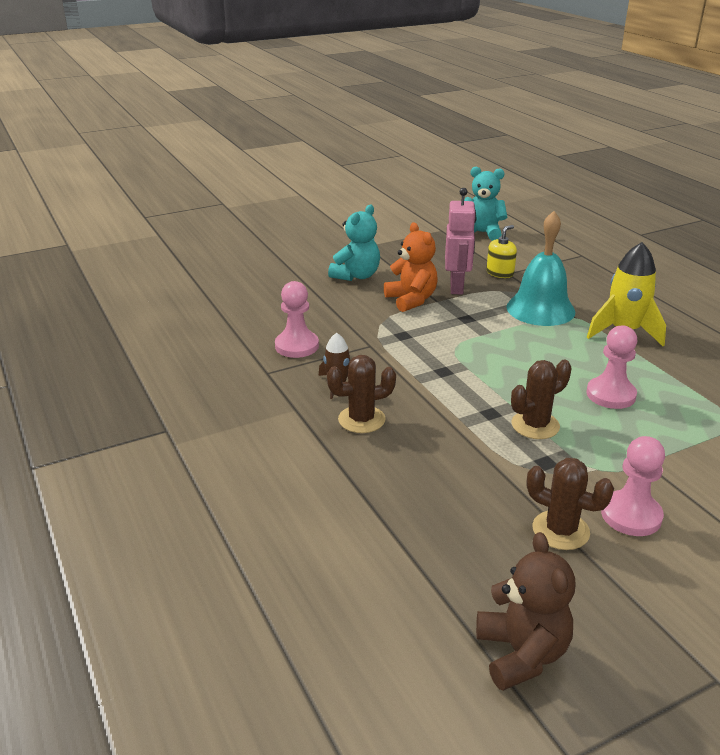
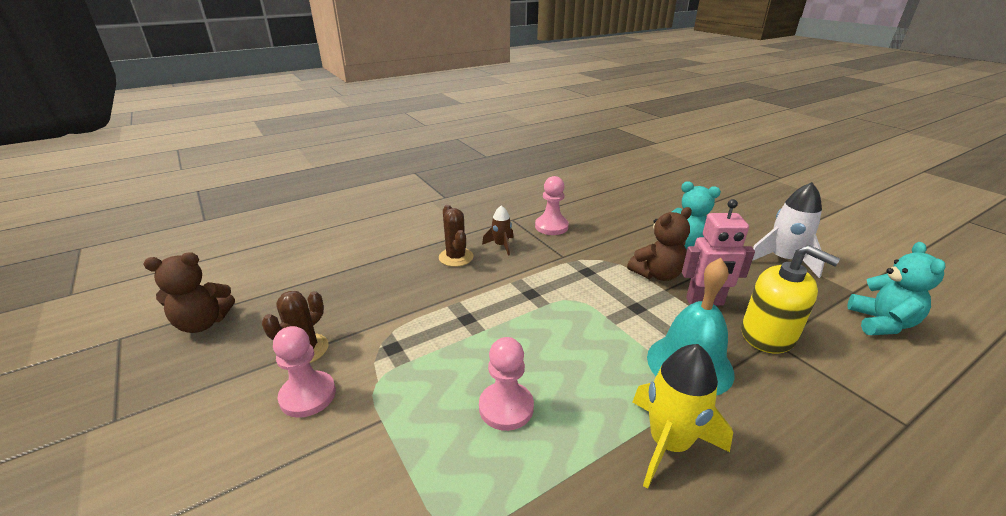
camera: 85 degrees right, 0 degrees up
orange teddy bear [384,222,438,312] -> brown teddy bear [627,207,692,281]
yellow soap dispenser [487,225,517,278] -> yellow soap dispenser [741,245,840,354], size x1.75
brown cactus [511,360,572,439] -> none
none -> white rocket [752,182,825,278]

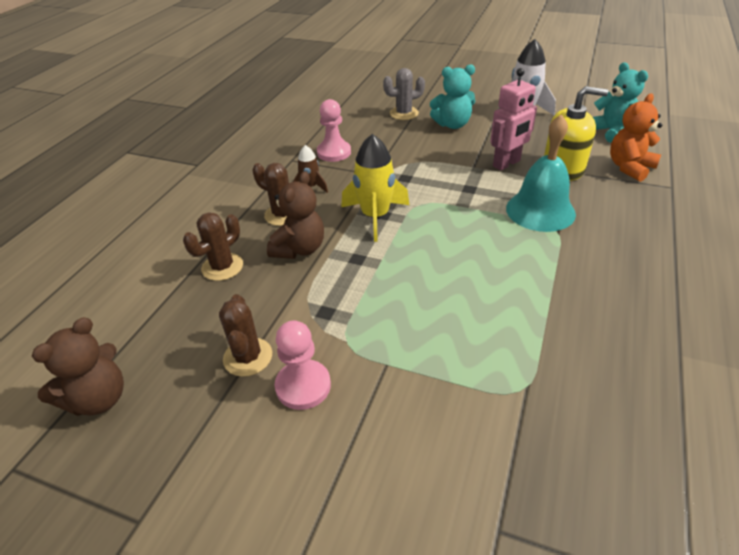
camera: 35 degrees left, 10 degrees up
pink pawn [479,337,534,431] -> none
brown teddy bear [627,207,692,281] -> brown teddy bear moved to [267,171,324,259]
yellow rocket [632,344,733,489] -> yellow rocket moved to [341,134,409,242]
none -> brown cactus [183,213,243,281]
none -> grey cactus [383,68,425,120]
none -> orange teddy bear [610,94,662,182]

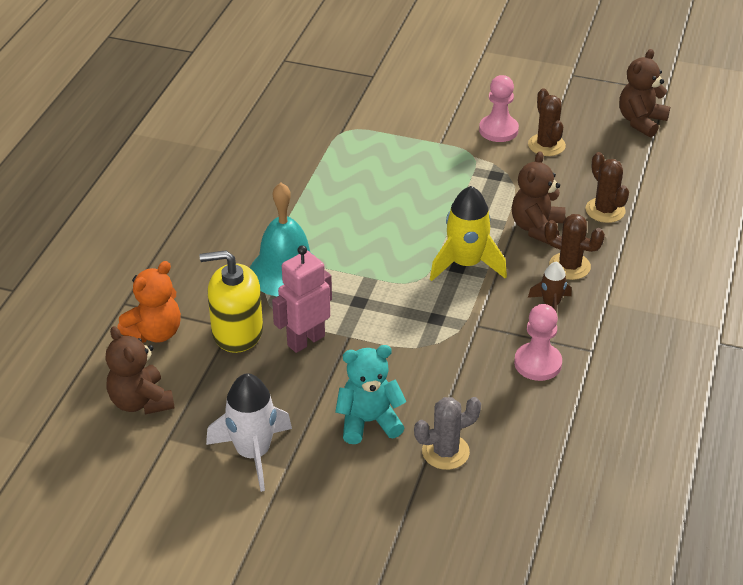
camera: 175 degrees right, 0 degrees up
brown cactus [183,213,243,281] -> brown cactus turned 60 degrees counterclockwise [586,152,629,223]
turquoise teddy bear [593,62,648,143] -> brown teddy bear [106,326,174,415]

